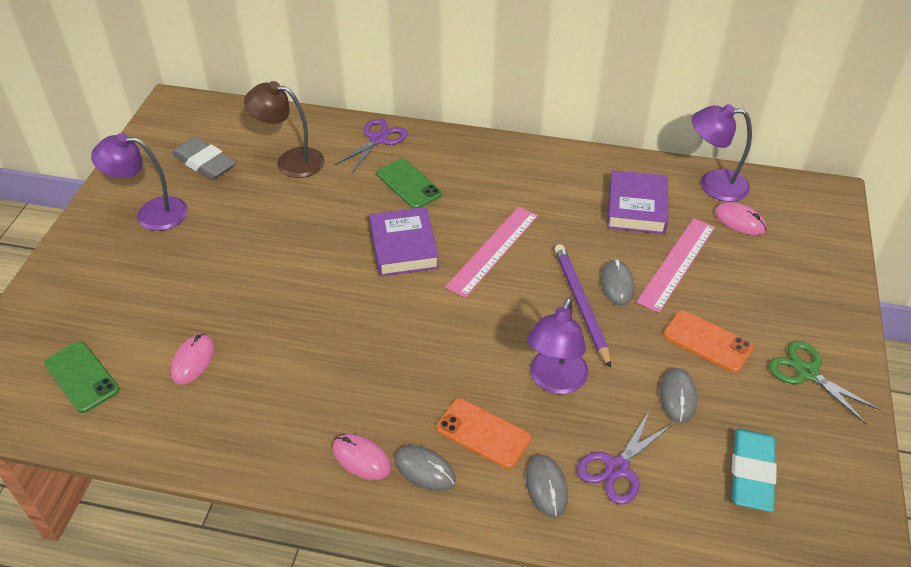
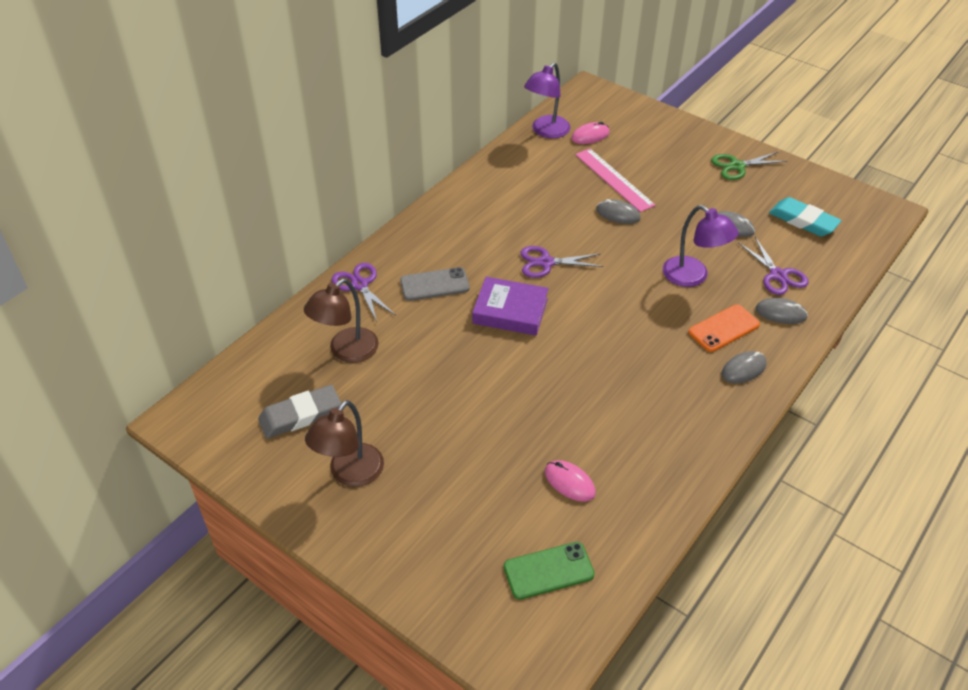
camera: 65 degrees left, 0 degrees up
purple lamp [91,133,188,231] -> brown lamp [305,400,384,487]
pink mouse [333,434,391,480] -> none
green phone [377,159,442,208] -> grey phone [400,267,470,301]
pink ruler [445,207,538,298] -> purple scissors [520,246,603,278]
purple pencil [554,244,611,368] -> none
purple book [607,170,668,234] -> none
orange phone [663,310,753,372] -> none

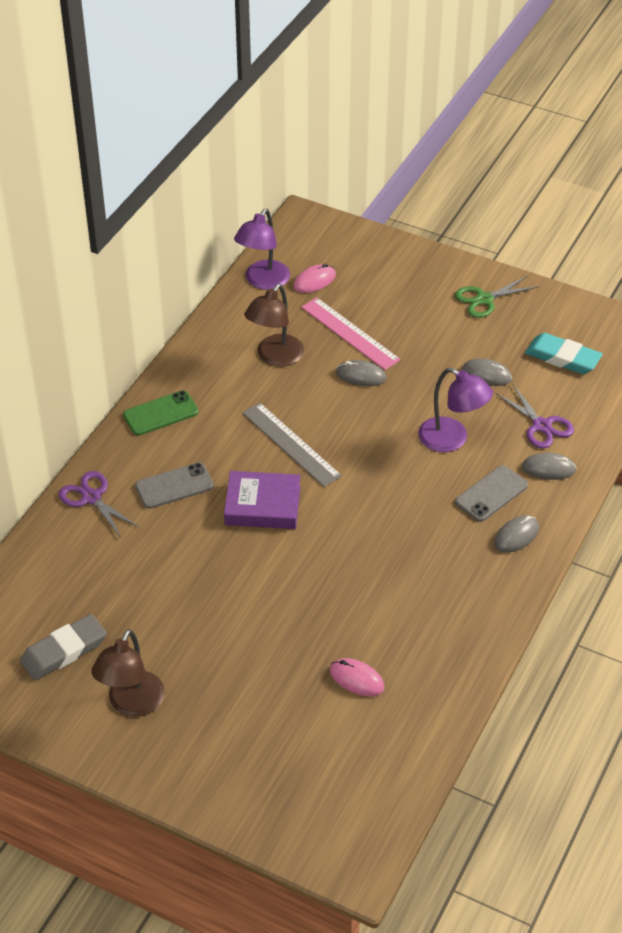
camera: 10 degrees left, 0 degrees up
brown lamp [304,279,379,363] -> brown lamp moved to [244,284,304,367]
green phone [504,542,595,600] -> green phone moved to [123,390,199,436]
purple scissors [520,246,603,278] -> grey ruler [243,403,342,487]
orange phone [689,305,760,352] -> grey phone [455,465,528,522]

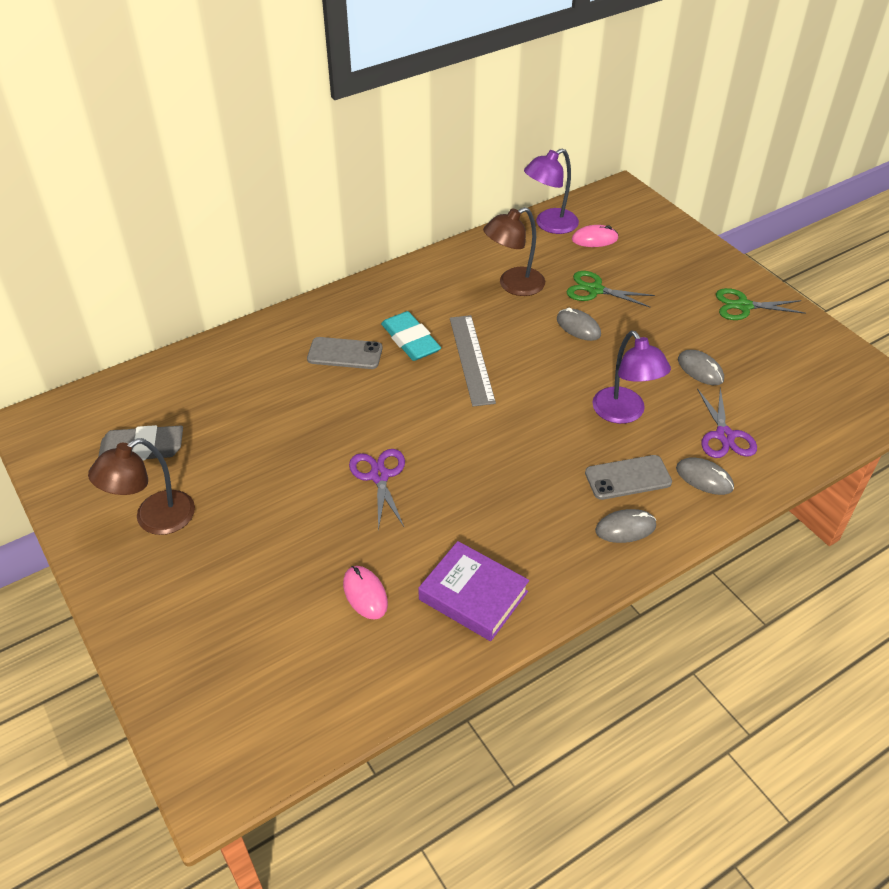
camera: 30 degrees right, 0 degrees up
purple scissors [59,471,140,538] -> purple scissors moved to [349,449,405,531]
green phone [123,390,199,436] -> none
purple book [224,471,301,529] -> purple book moved to [418,541,529,641]
pink ruler [301,297,401,370] -> green scissors [567,271,655,307]
turquoise eraser [525,333,603,374] -> turquoise eraser moved to [381,311,441,361]

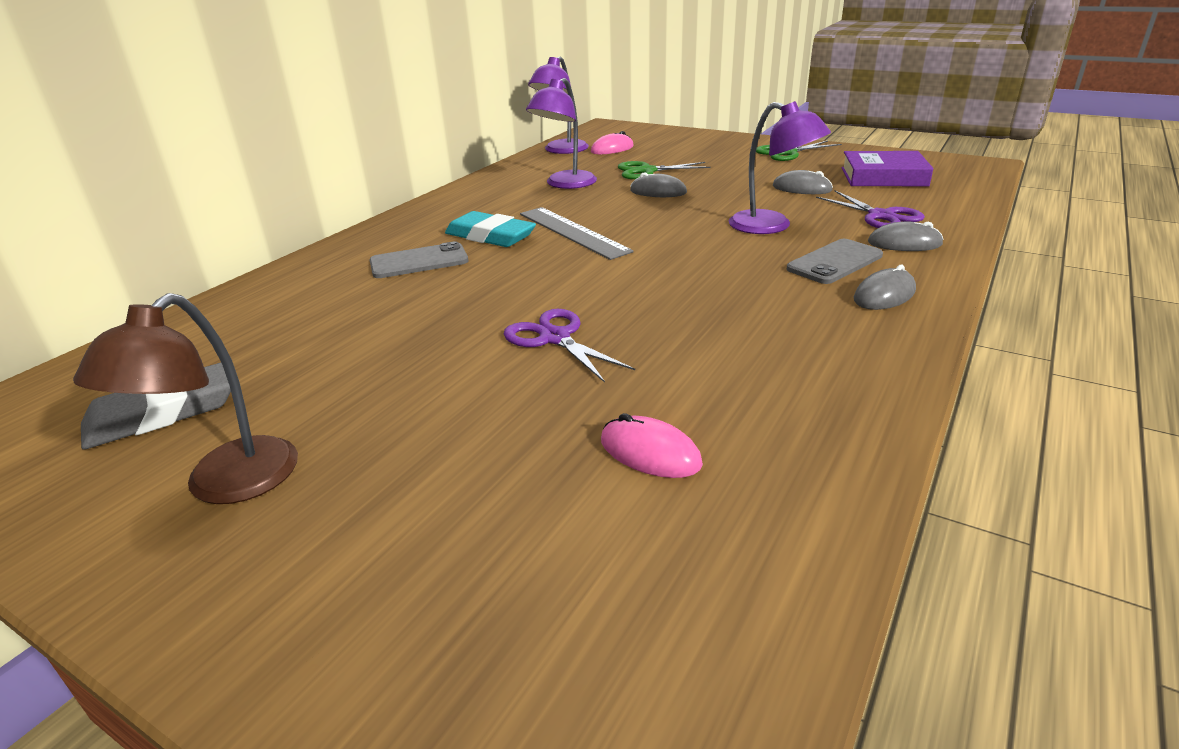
camera: 25 degrees left, 15 degrees down
purple book [418,541,529,641] -> purple book moved to [841,151,934,186]
brown lamp [483,207,545,296] -> purple lamp [526,78,597,189]

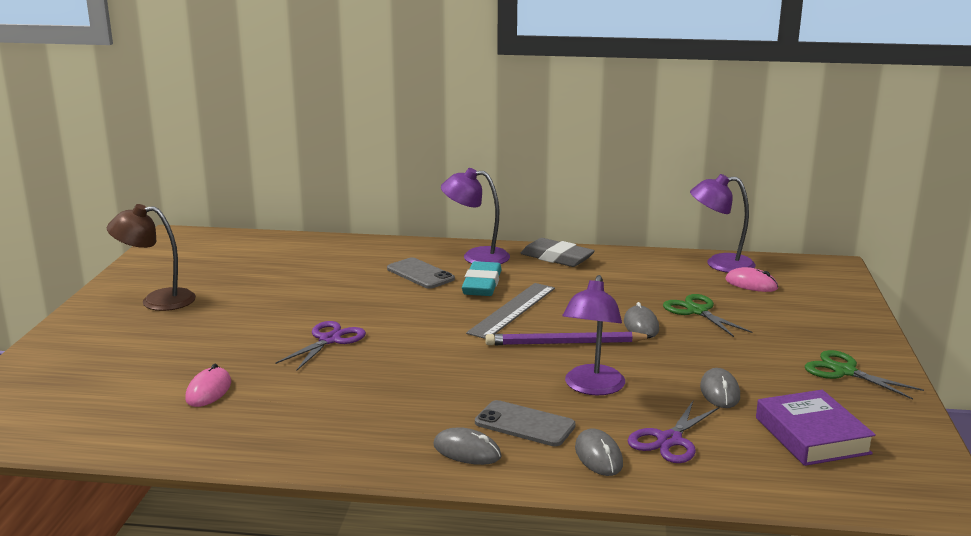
camera: 65 degrees right, 10 degrees down
grey eraser [81,363,231,450] -> grey eraser moved to [520,238,595,267]
purple lamp [526,78,597,189] -> purple lamp moved to [441,168,510,264]
none -> purple pencil [485,332,653,345]

